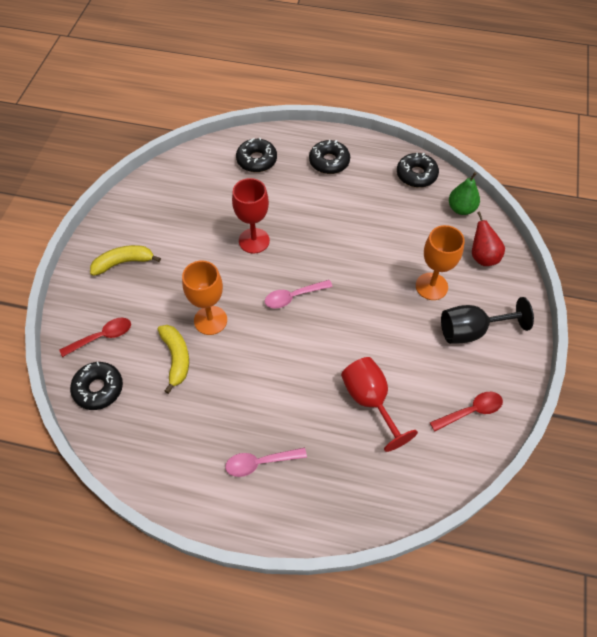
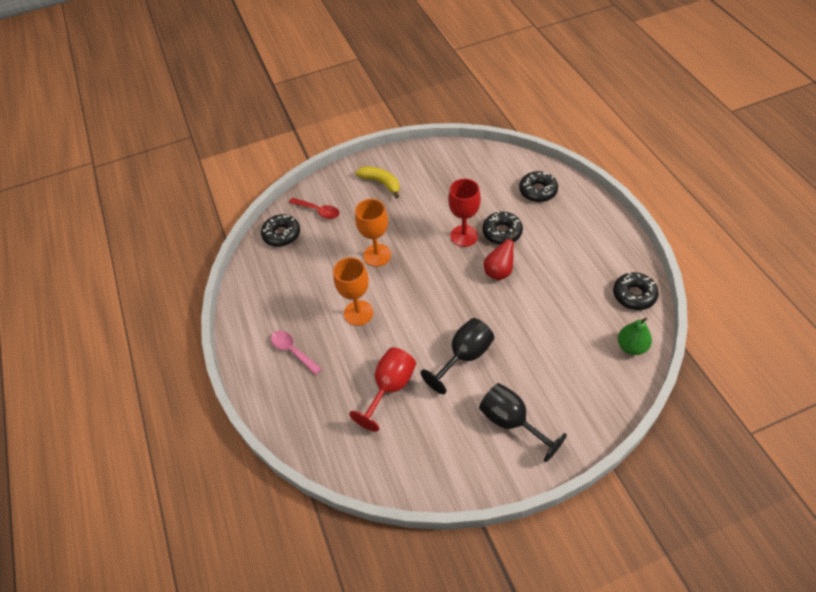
camera: 60 degrees right, 5 degrees down
yellow banana [158,325,189,394] -> none
pink spoon [265,280,333,308] -> none
black donut [309,140,350,174] -> black donut moved to [482,211,523,245]
orange goblet [416,225,465,300] -> orange goblet moved to [333,257,373,326]
red spoon [430,392,503,431] -> none
red pear [472,211,505,266] -> red pear moved to [484,232,516,280]
none -> black goblet [420,318,494,394]

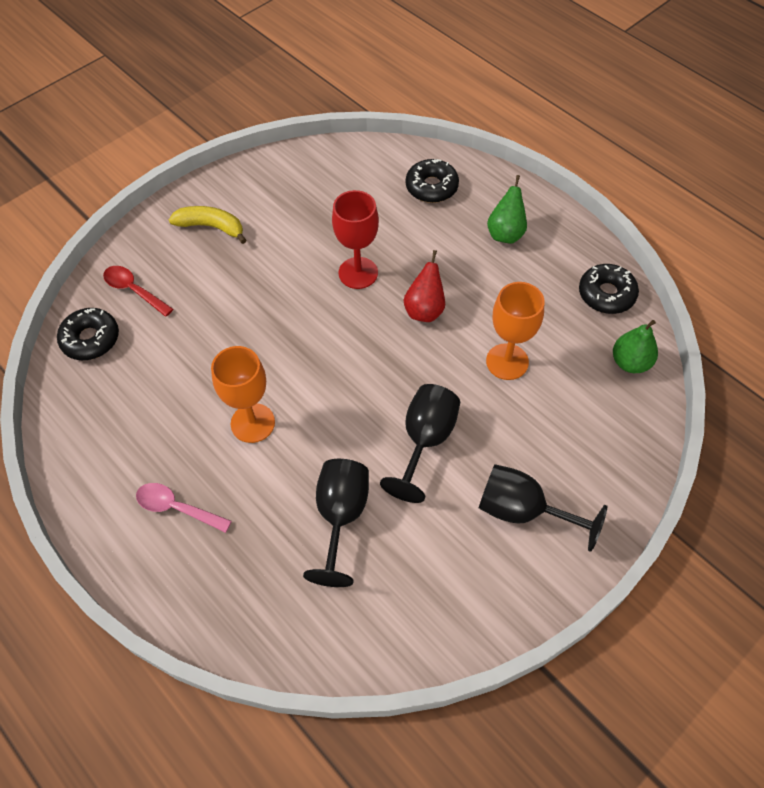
camera: 25 degrees left, 5 degrees up
red spoon [289,198,340,219] -> red spoon turned 150 degrees counterclockwise [103,266,173,317]
red goblet [349,347,416,432] -> black goblet [303,459,369,587]
orange goblet [355,199,391,267] -> orange goblet moved to [486,282,544,380]
black donut [482,211,523,245] -> none
none -> green pear [487,175,527,244]

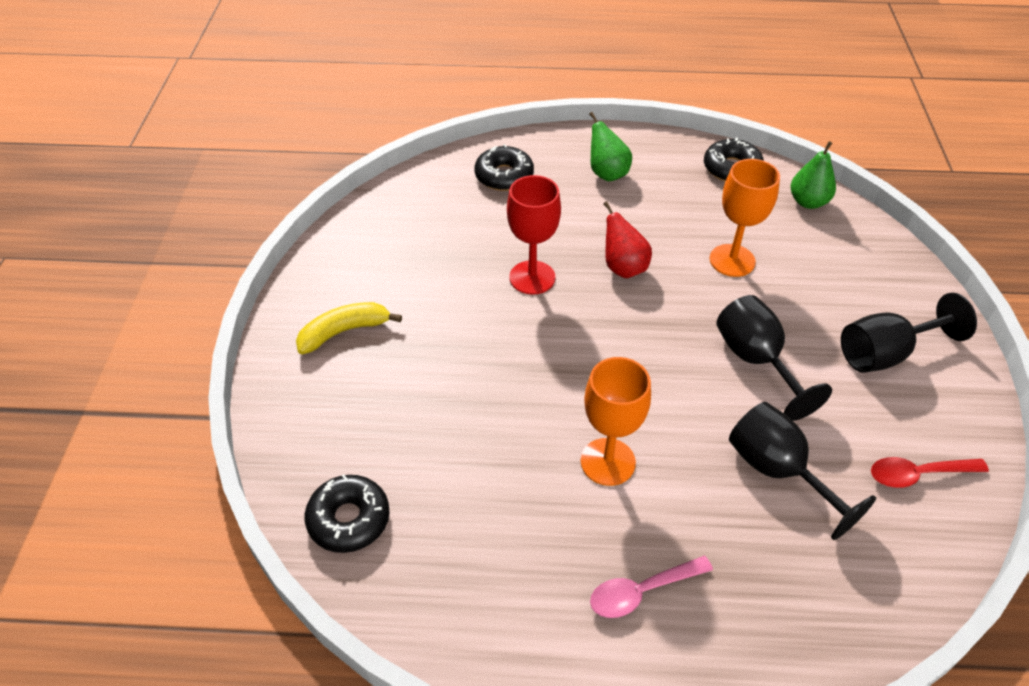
camera: 45 degrees left, 10 degrees down
red spoon [103,266,173,317] -> red spoon moved to [871,457,989,488]

